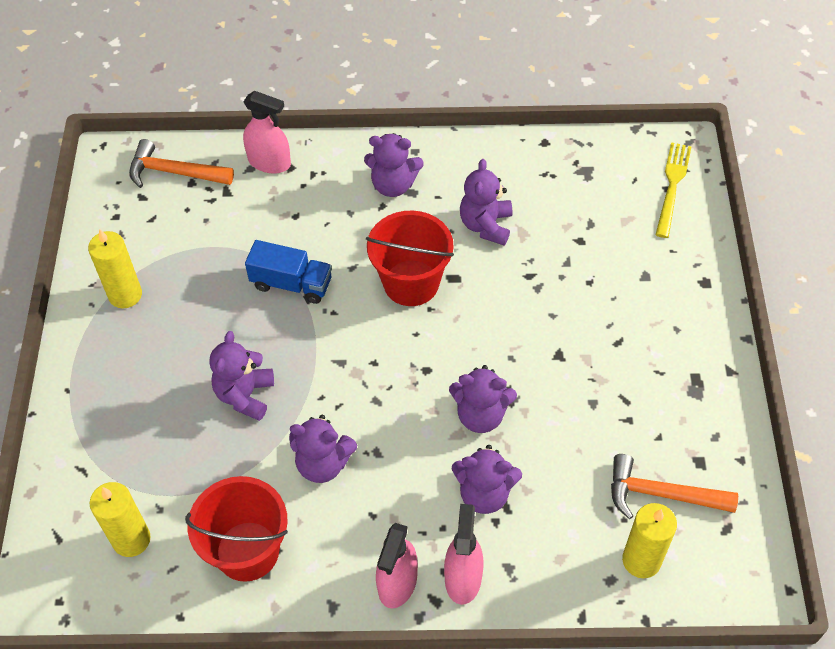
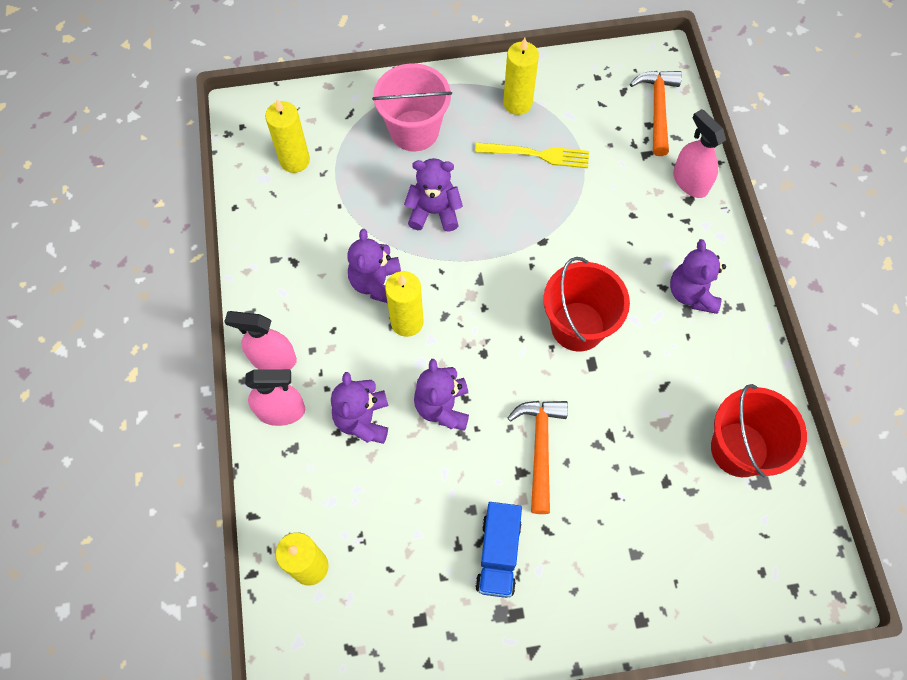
camera: 80 degrees right, 10 degrees up
red bucket [185,476,288,582] -> red bucket moved to [711,384,807,478]
pink spray bottle [243,91,291,173] -> pink spray bottle turned 135 degrees clockwise [673,109,726,198]
blue truck [245,240,332,304] -> blue truck moved to [475,502,522,598]
purple teddy bear [460,159,513,245] -> none
orange hammer [611,454,738,519] -> orange hammer moved to [508,401,568,514]
yellow fork [655,142,692,238] -> yellow fork moved to [475,142,589,168]
none -> pink bucket [372,63,452,151]
none -> yellow candle [385,271,424,337]

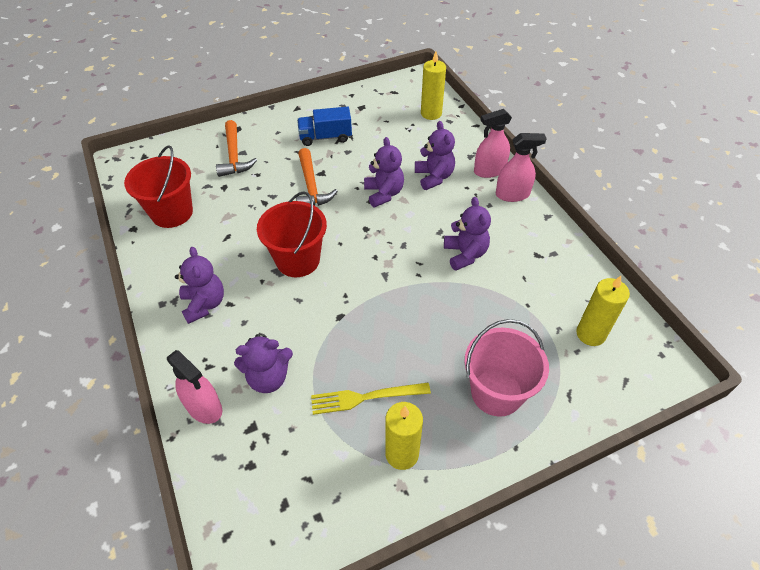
camera: 165 degrees right, 15 degrees down
yellow candle [385,271,424,337] -> none
purple teddy bear [404,158,463,232] -> purple teddy bear moved to [234,334,293,393]
blue truck [475,502,522,598] -> blue truck turned 90 degrees counterclockwise [297,107,352,146]
orange hammer [630,71,682,156] -> orange hammer moved to [216,120,257,177]

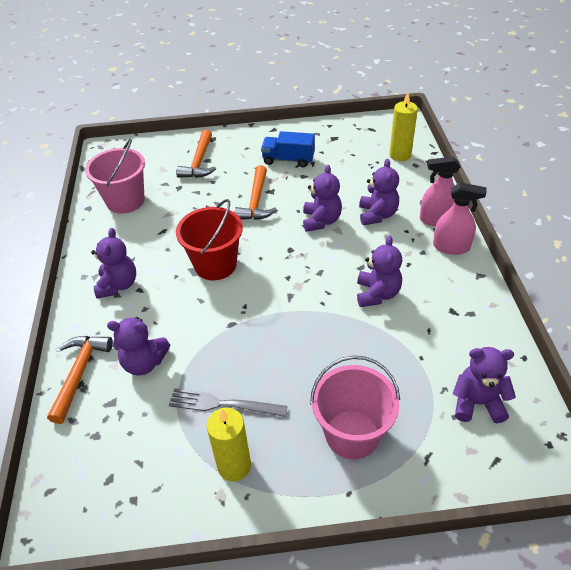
camera: 20 degrees right, 5 degrees down
red bucket [124,145,193,228] -> pink bucket [85,139,145,214]
pink spray bottle [167,350,222,424] -> orange hammer [47,336,113,424]
yellow fork [311,383,431,415] -> grey fork [169,388,288,417]
yellow candle [576,276,630,346] -> purple teddy bear [453,347,516,423]

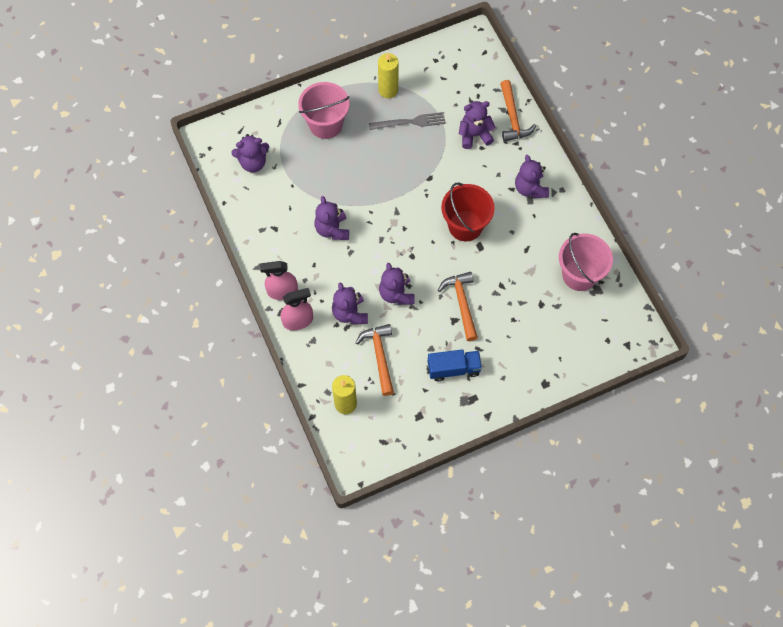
camera: 160 degrees right, 20 degrees up
orange hammer [176,130,216,178] -> orange hammer moved to [355,324,394,396]

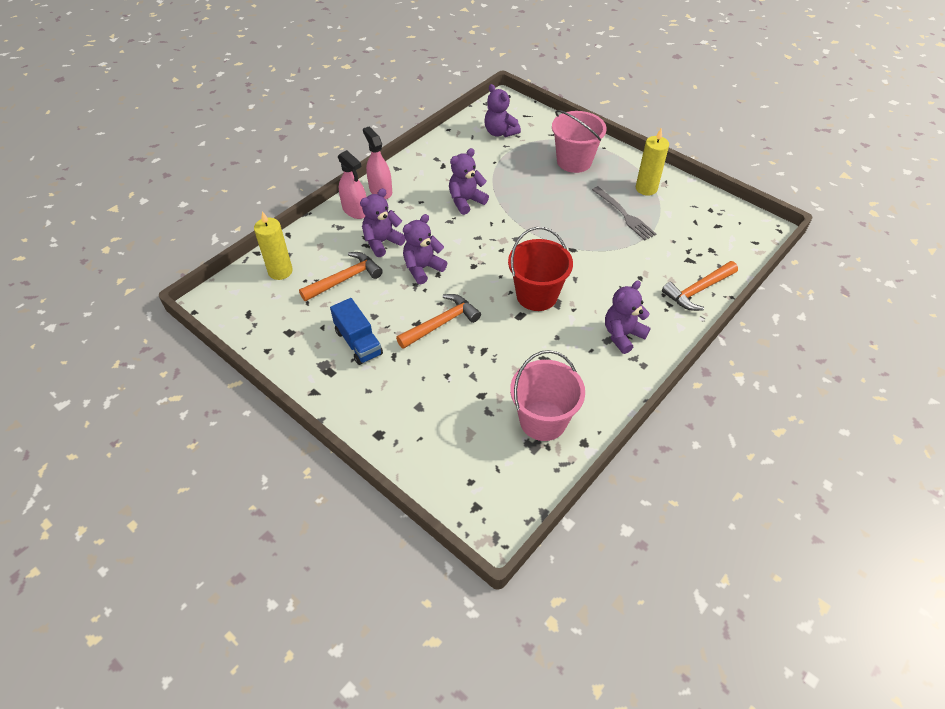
camera: 65 degrees right, 15 degrees down
purple teddy bear [459,101,496,149] -> none

